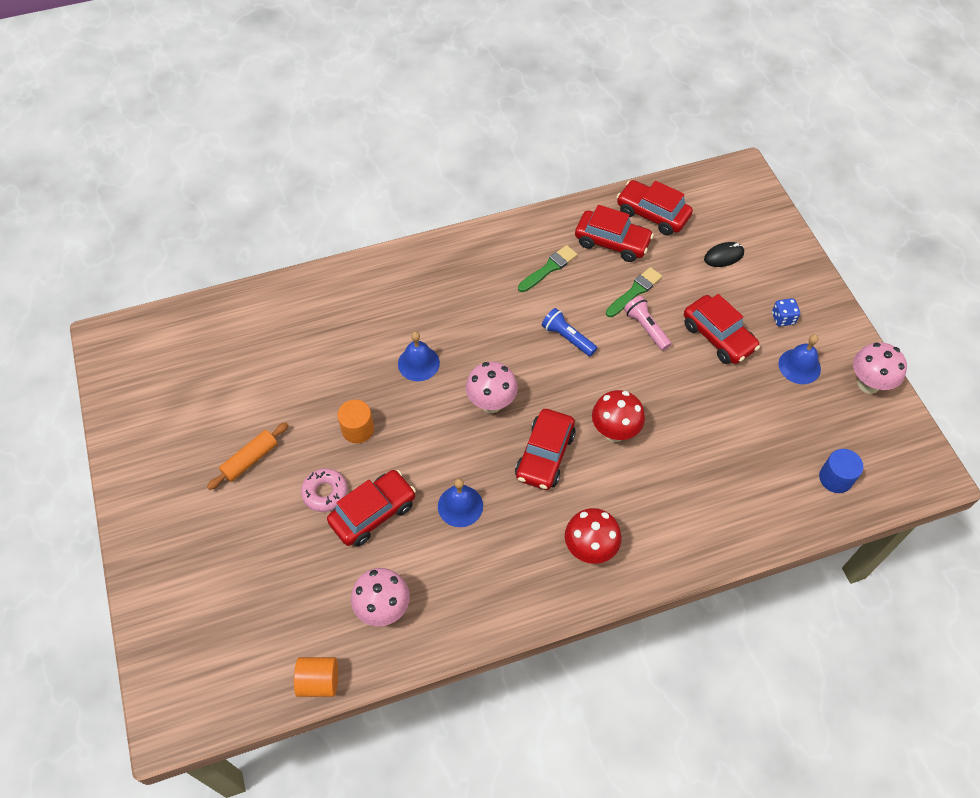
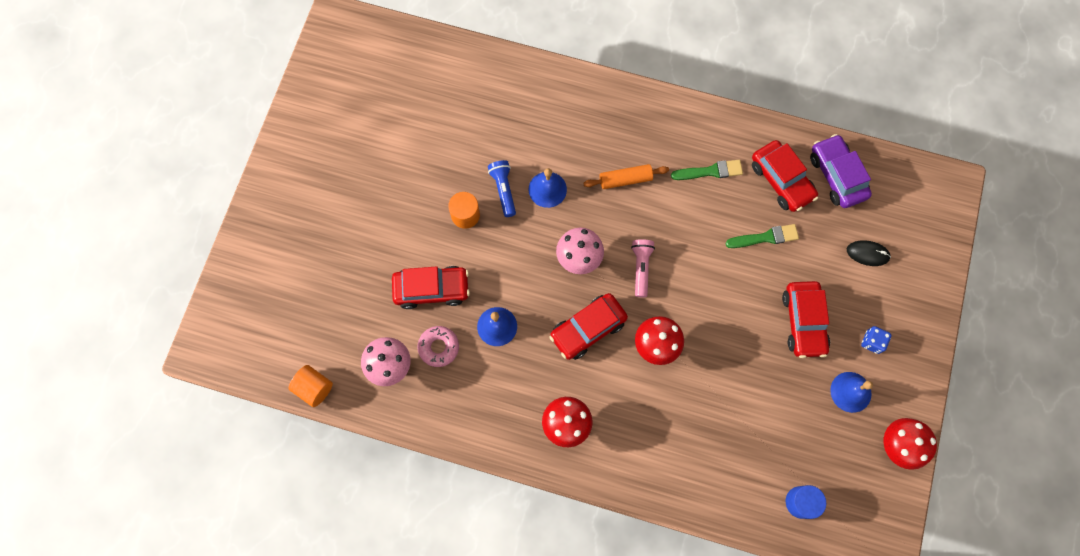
camera: 35 degrees right, 15 degrees up
orange rolling pin [207,422,289,490] -> orange rolling pin moved to [583,164,669,189]
pink donut [301,468,348,512] -> pink donut moved to [417,326,459,367]
blue flashlight [542,308,597,357] -> blue flashlight moved to [488,160,516,217]
red car [617,180,693,235] -> purple car [810,134,872,208]
pink flashlight [624,296,671,351] -> pink flashlight moved to [631,239,655,297]
pink mushroom [853,342,907,394] -> red mushroom [884,418,937,470]

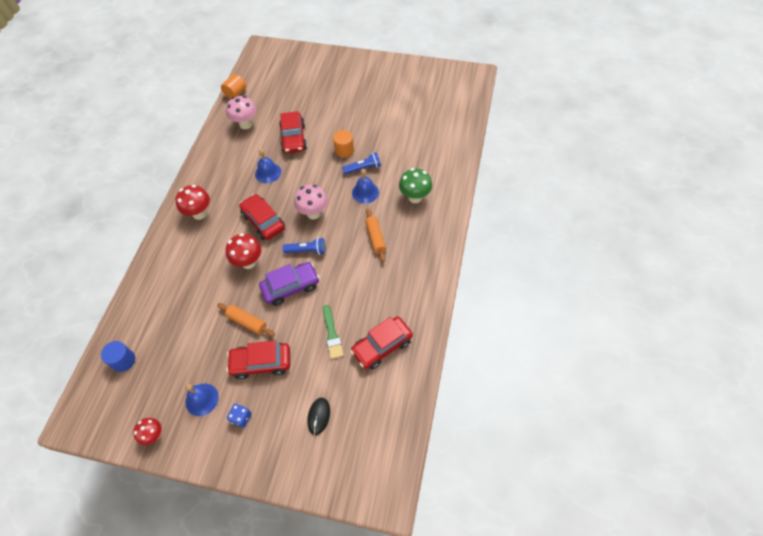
camera: 90 degrees right, 15 degrees down
pink donut [417,326,459,367] -> none
pink flashlight [631,239,655,297] -> blue flashlight [283,238,325,255]
green brush [671,160,743,180] -> none
purple car [810,134,872,208] -> purple car moved to [259,262,320,306]
red mushroom [884,418,937,470] -> red mushroom [133,418,161,445], size x0.65
none -> orange rolling pin [217,303,275,336]
none -> green mushroom [399,168,432,203]

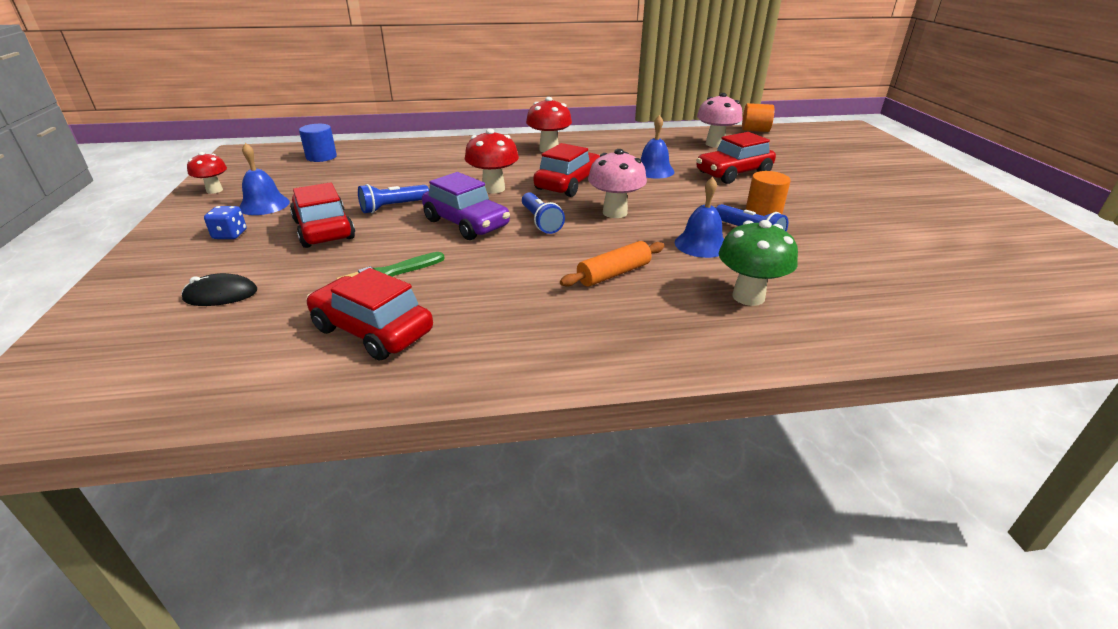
camera: 65 degrees right, 25 degrees down
orange rolling pin [217,303,275,336] -> blue flashlight [358,184,429,213]

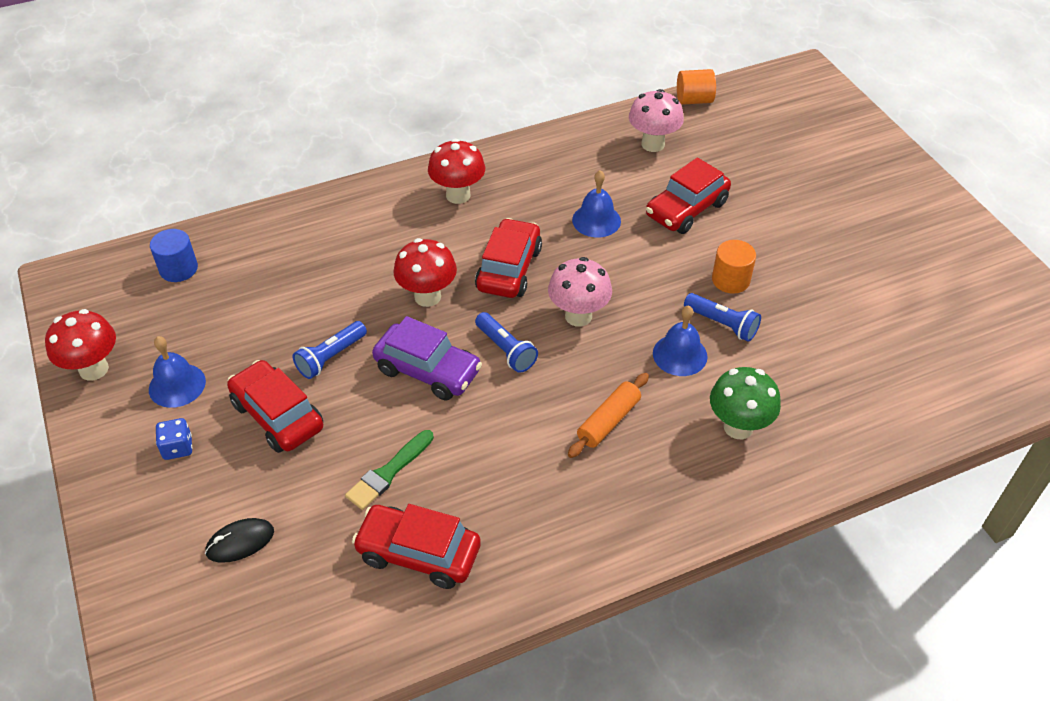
camera: 15 degrees left, 15 degrees up
red mushroom [187,152,227,194] -> red mushroom [45,309,116,381], size x1.54

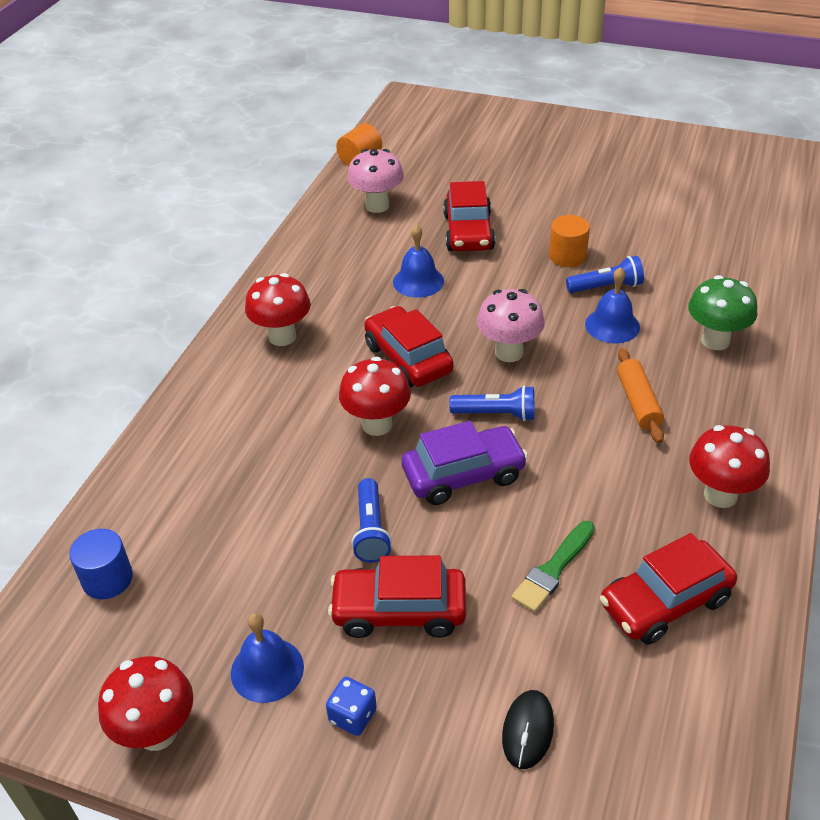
camera: 45 degrees left, 5 degrees down
green brush [345,430,434,510] -> green brush turned 45 degrees clockwise [511,521,595,612]
none -> red mushroom [689,425,770,508]

